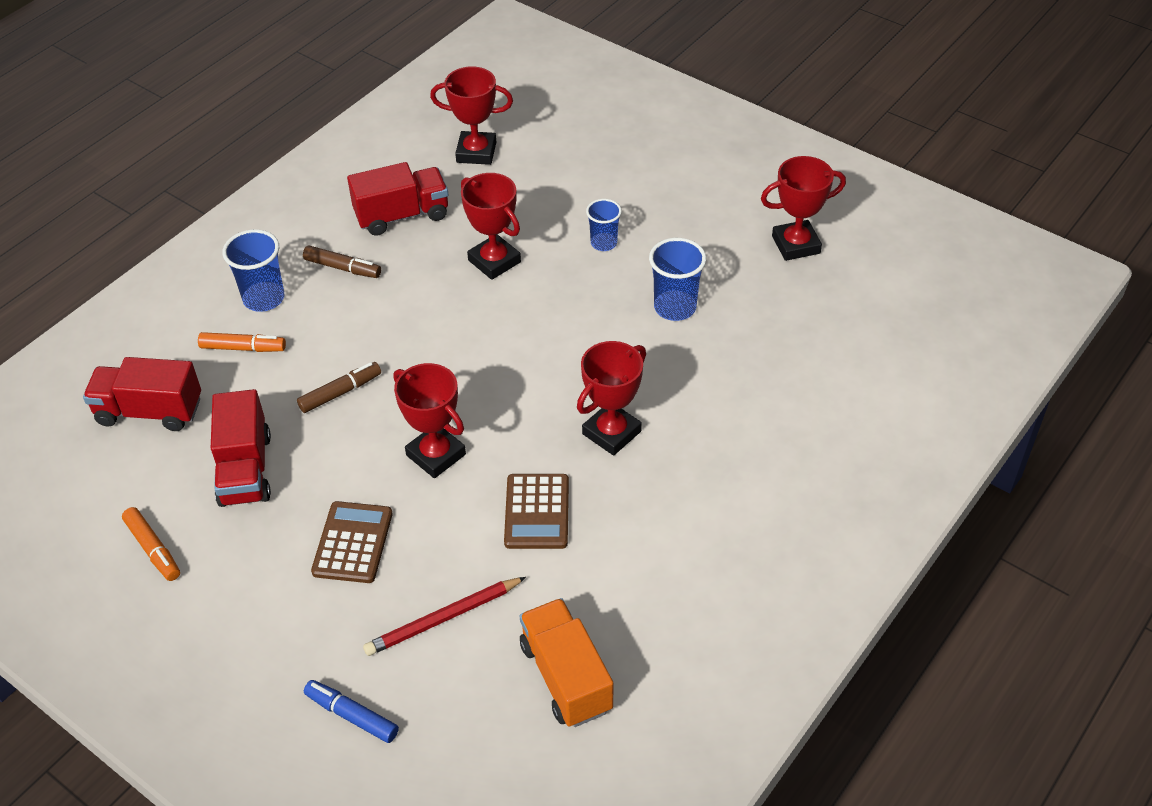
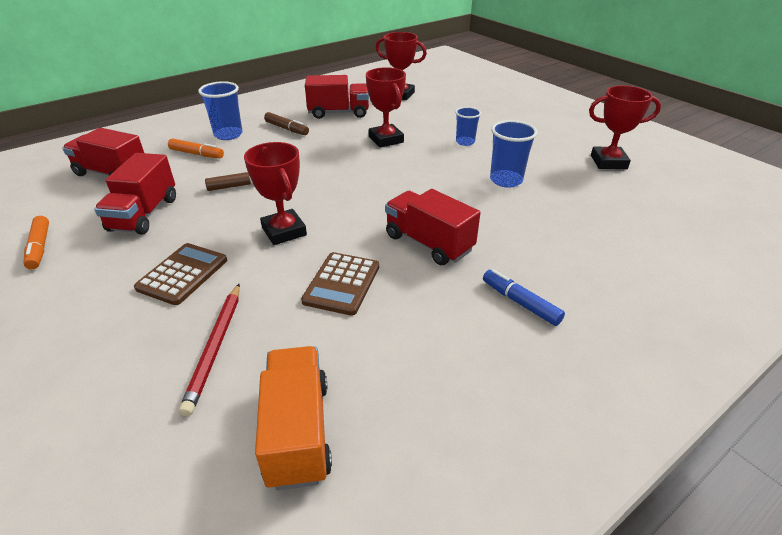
camera: 15 degrees right, 10 degrees down
blue marker [304,680,399,743] -> blue marker moved to [483,269,565,326]
red pencil [363,577,526,656] -> red pencil turned 75 degrees counterclockwise [179,284,240,416]
red trophy [577,341,646,456] -> red truck [385,189,480,265]

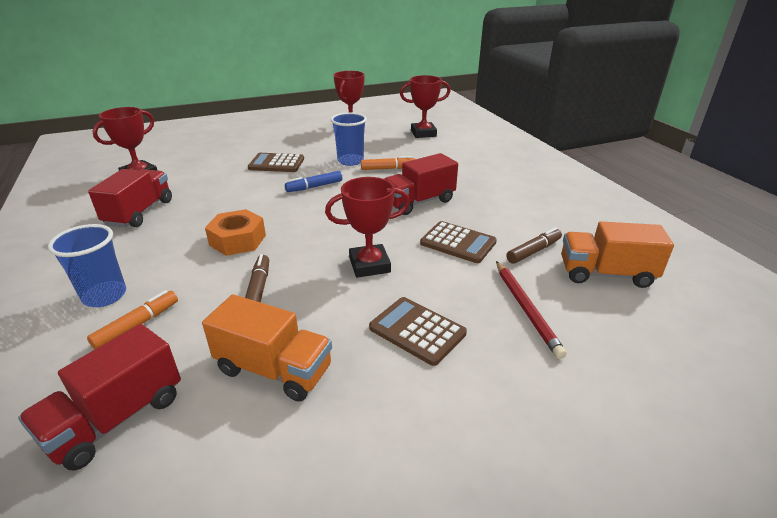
camera: 75 degrees left, 5 degrees down
orange marker [23,216,49,269] -> orange marker moved to [361,156,415,170]
red truck [94,153,176,234] -> orange truck [202,294,332,402]
red pencil [179,284,240,416] -> red pencil turned 60 degrees clockwise [496,261,567,359]
brown marker [264,112,309,135] -> brown marker moved to [506,227,562,264]
red trophy [366,67,406,148] -> red trophy moved to [400,75,451,138]
blue cup [455,107,481,146] -> brown calculator [248,153,304,172]
blue marker [483,269,565,326] -> blue marker moved to [285,171,342,192]
none -> orange nut [205,209,266,256]

